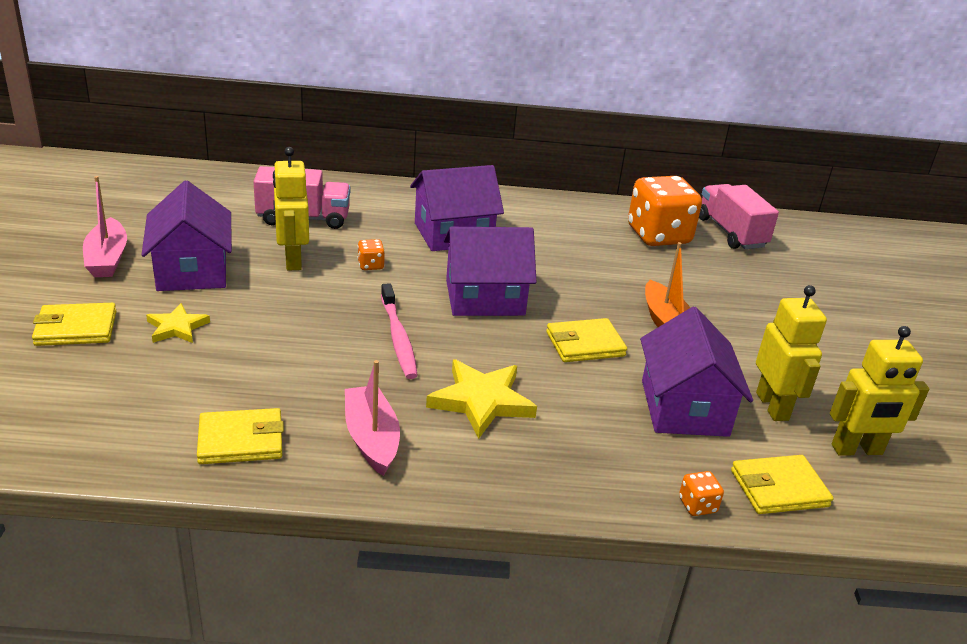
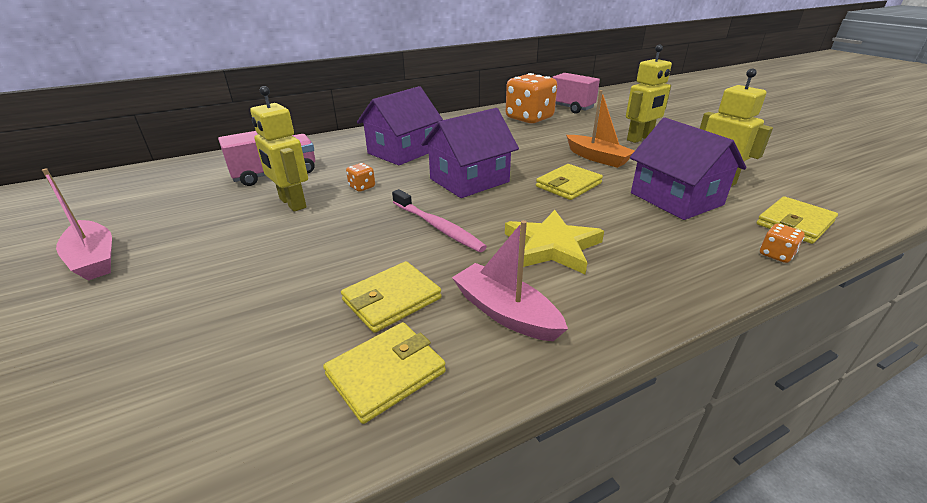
camera: 25 degrees left, 0 degrees up
yellow wallet [32,303,116,346] -> yellow wallet moved to [341,261,442,333]
purple house [142,180,232,291] -> none
yellow star [146,303,210,343] -> none
yellow robot [830,326,929,456] -> yellow robot moved to [626,45,672,143]

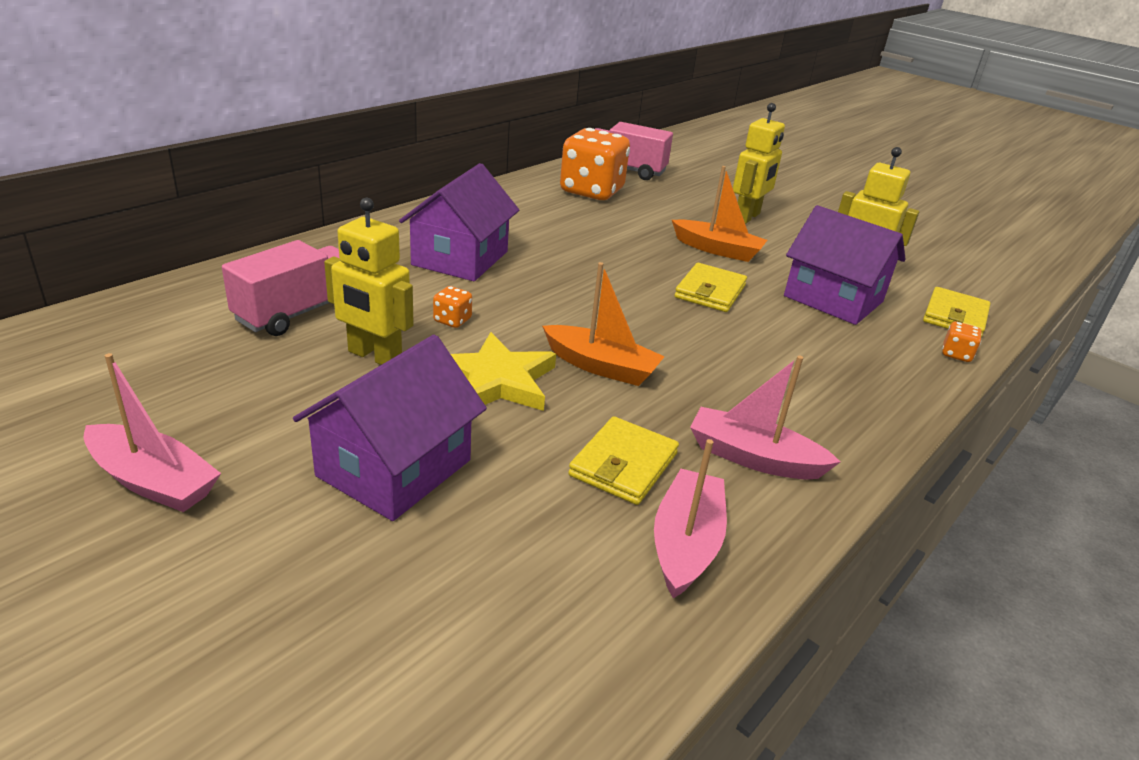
camera: 25 degrees left, 0 degrees up
yellow wallet [323,322,446,424] -> pink boat [654,439,727,599]
pink toothbrush [392,189,487,252] -> orange boat [542,262,665,386]
purple house [421,108,519,198] -> purple house moved to [293,335,487,521]
yellow star [505,210,604,274] -> yellow star moved to [451,332,556,411]

